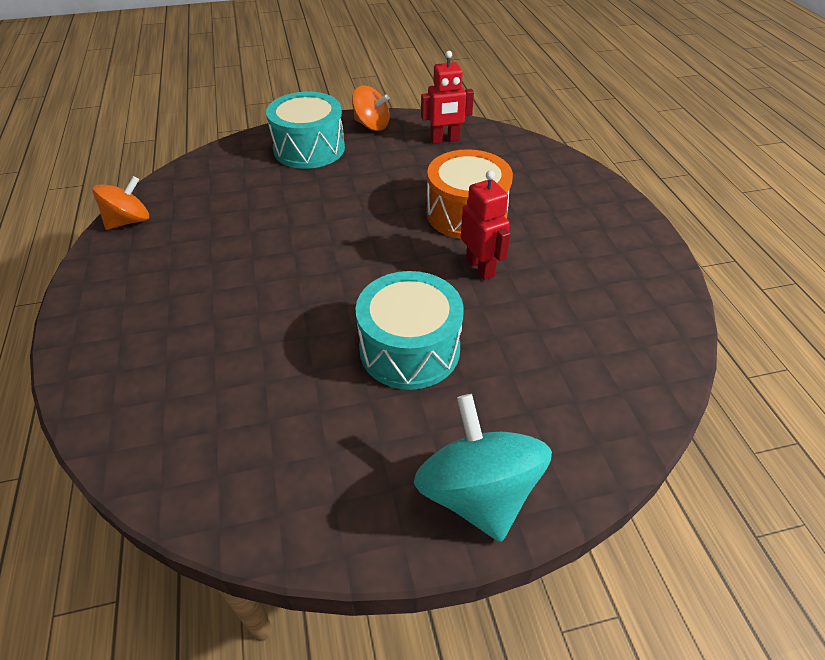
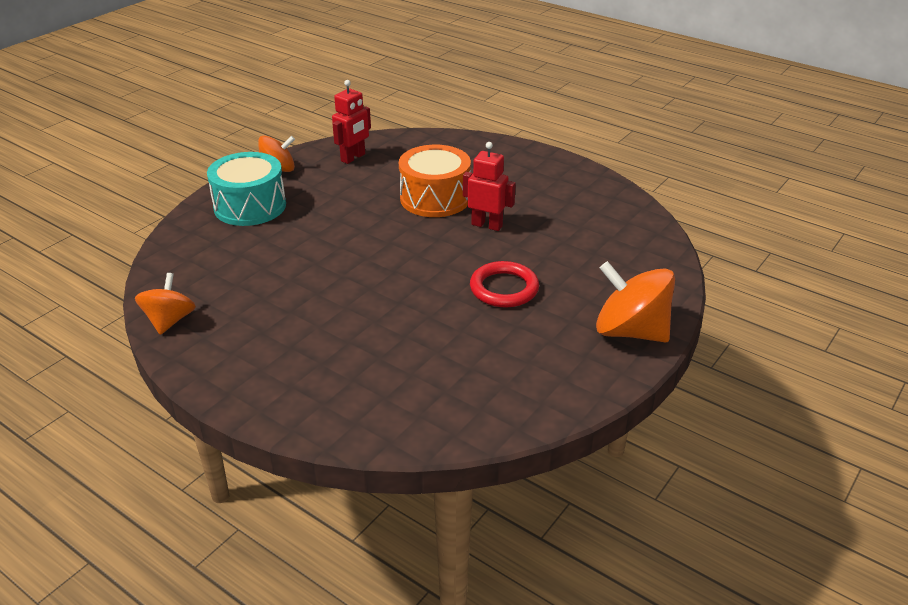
camera: 40 degrees left, 10 degrees down
turquoise drum [355,271,464,390] -> red ring [470,261,539,307]
turquoise spinning top [414,394,552,542] -> orange spinning top [596,261,675,343]

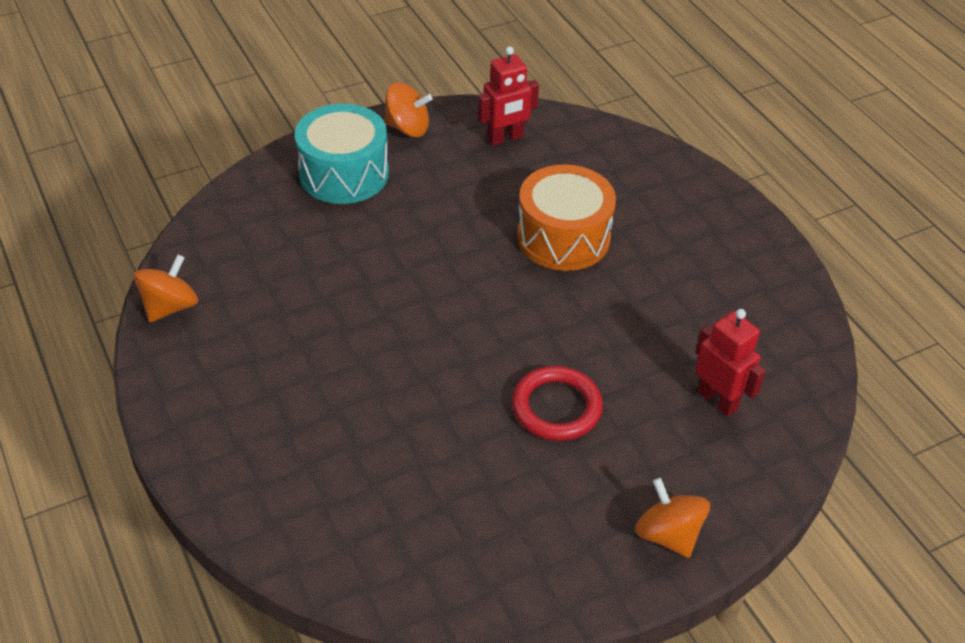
camera: 25 degrees right, 10 degrees up
red robot [463,142,516,231] -> red robot moved to [695,309,766,417]
orange spinning top [596,261,675,343] -> orange spinning top [635,478,710,558], size x0.63

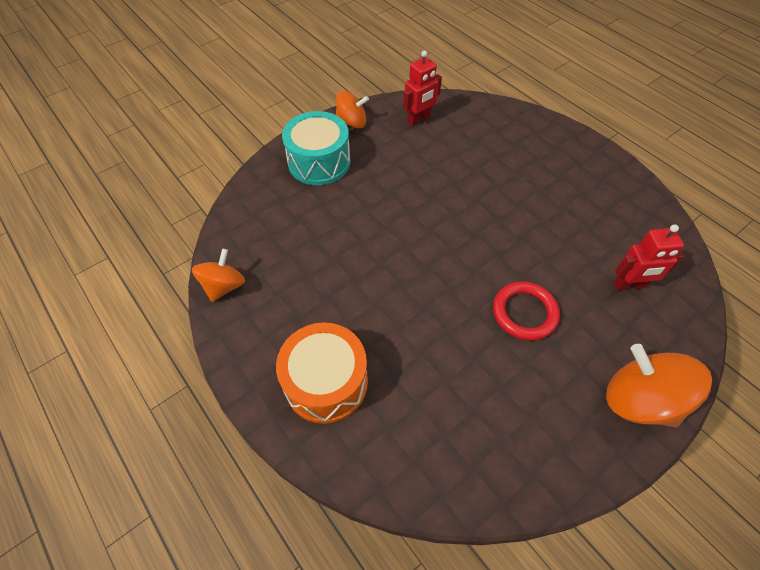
camera: 10 degrees left, 10 degrees up
orange drum [517,164,616,271] -> orange drum moved to [276,322,368,424]
orange spinning top [635,478,710,558] -> orange spinning top [606,344,712,427], size x1.59
red robot [695,309,766,417] -> red robot turned 135 degrees clockwise [614,224,684,291]

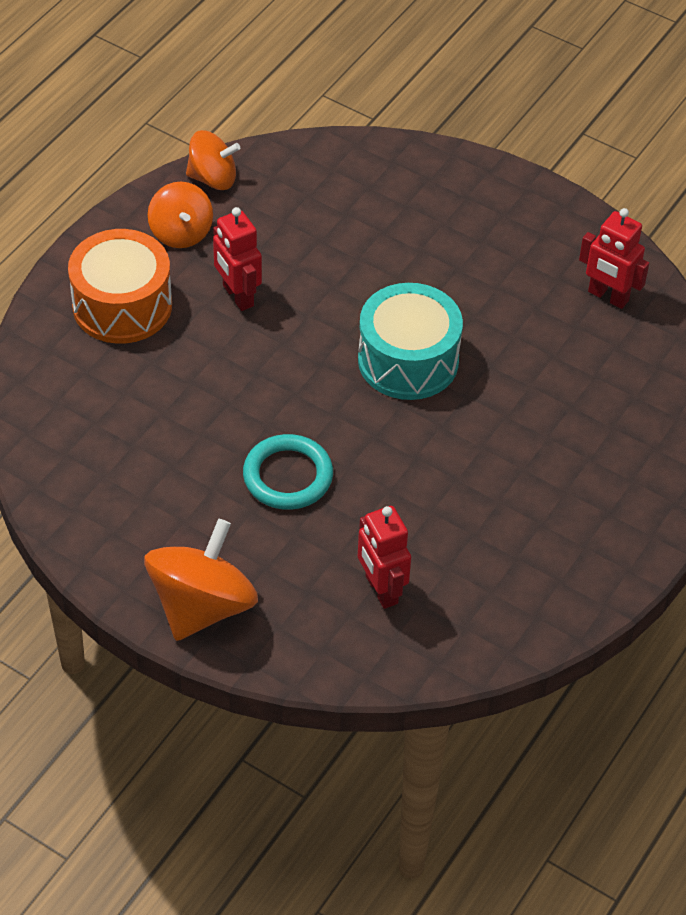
camera: 70 degrees right, 5 degrees down
turquoise drum [282,111,350,185] -> turquoise drum moved to [358,283,463,400]
orange spinning top [336,91,369,128] -> orange spinning top moved to [148,182,213,248]
red ring [493,281,560,341] -> turquoise ring [243,434,333,510]
none -> red robot [213,207,262,311]

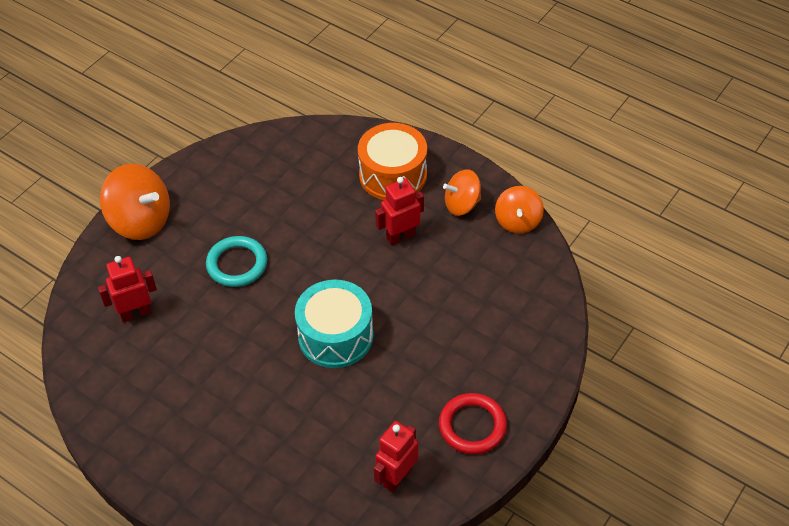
camera: 95 degrees right, 0 degrees up
none -> red ring [439,393,507,454]

